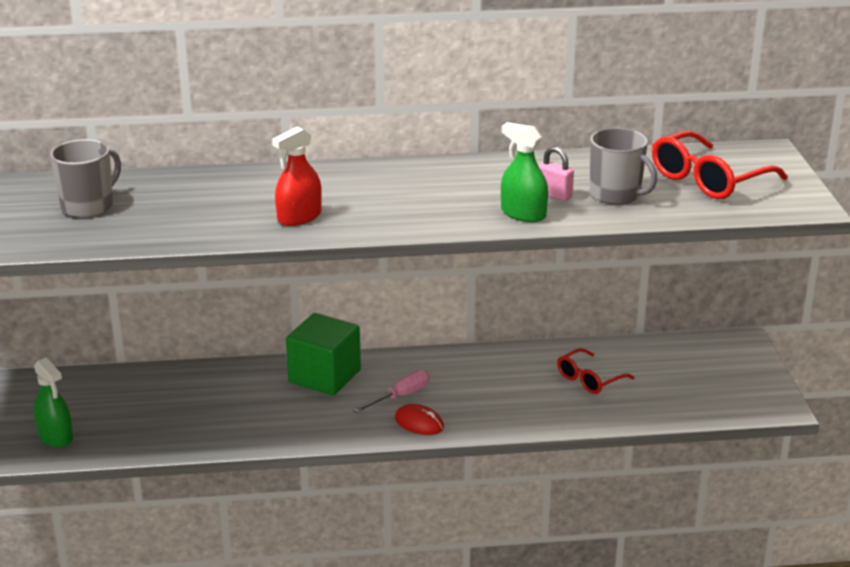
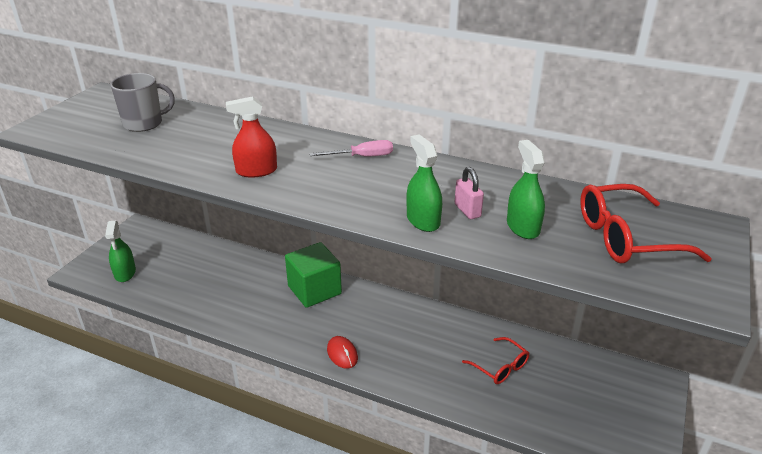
camera: 30 degrees right, 5 degrees up
pink screwdriver [353,370,430,413] -> pink screwdriver moved to [309,140,393,156]
red glasses [557,348,634,394] -> red glasses turned 120 degrees counterclockwise [462,337,529,384]
grey mug [590,128,657,205] -> green spray bottle [507,140,545,239]

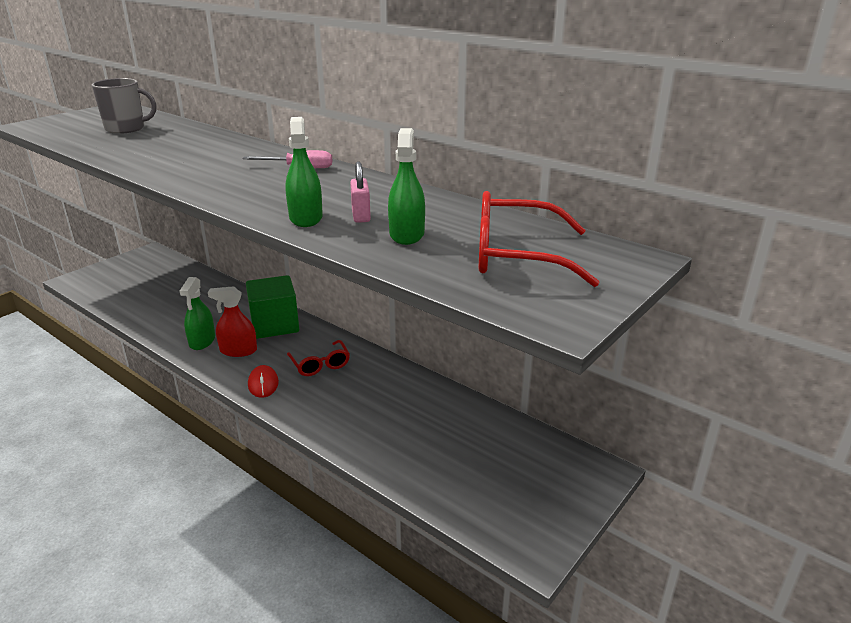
camera: 15 degrees right, 5 degrees down
green spray bottle [105,220,136,282] -> green spray bottle moved to [180,277,215,350]
red spray bottle [226,96,277,177] -> red spray bottle moved to [208,286,257,357]
red glasses [462,337,529,384] -> red glasses moved to [287,340,350,376]

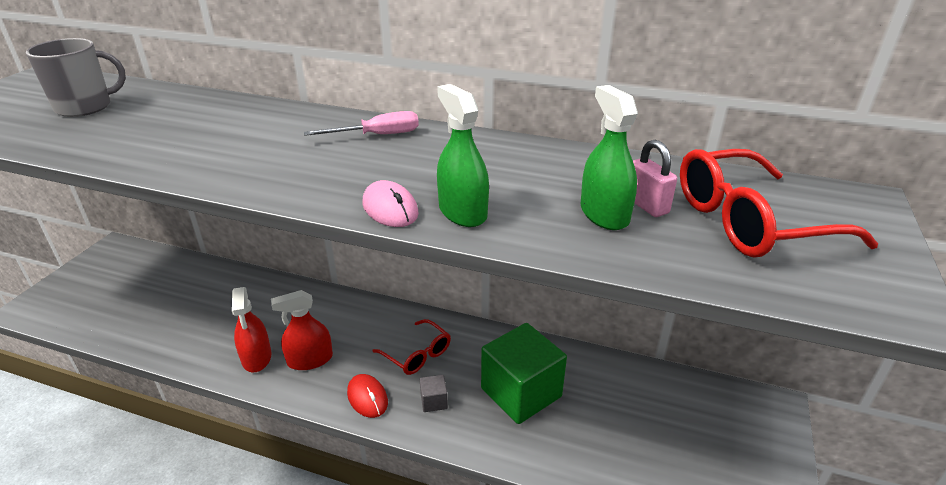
camera: 20 degrees left, 5 degrees up
green spray bottle [180,277,215,350] -> red spray bottle [232,287,271,373]
green cube [246,275,299,339] -> green cube moved to [481,323,567,424]
pink padlock [350,161,371,223] -> pink padlock moved to [633,140,677,217]
none -> pink mouse [362,180,419,227]
none -> grey cube [420,375,448,412]

